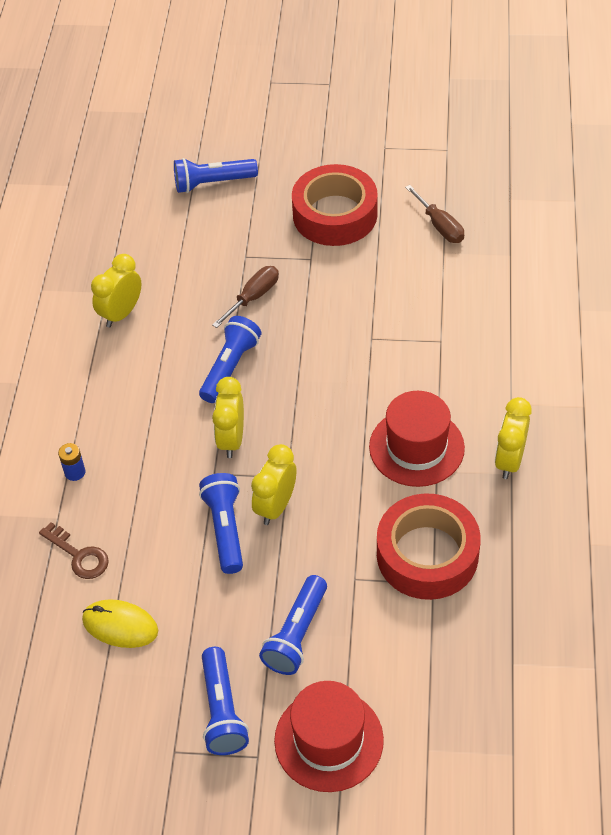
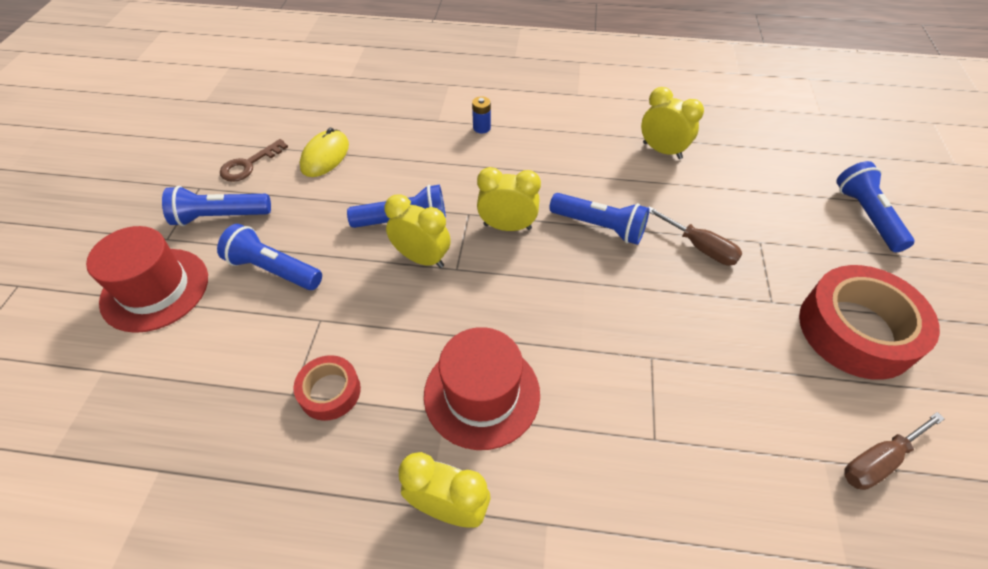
camera: 90 degrees right, 0 degrees up
brown key [39,522,109,579] -> brown key moved to [220,139,288,182]
red tape [377,493,481,600] -> red tape [293,355,361,421], size x0.52

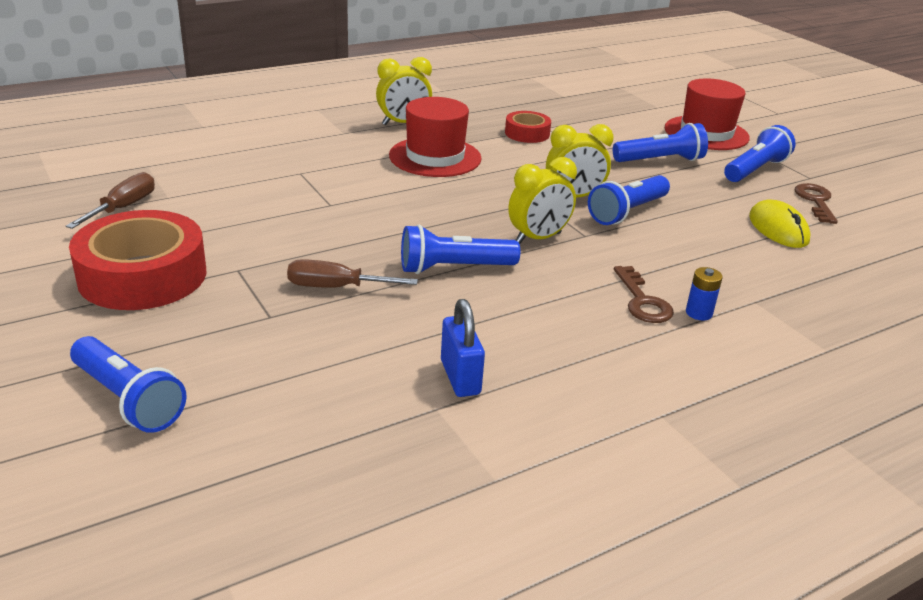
camera: 140 degrees right, 20 degrees down
yellow clock [641,87,704,159] -> blue padlock [441,299,485,397]
none -> brown key [614,266,674,323]

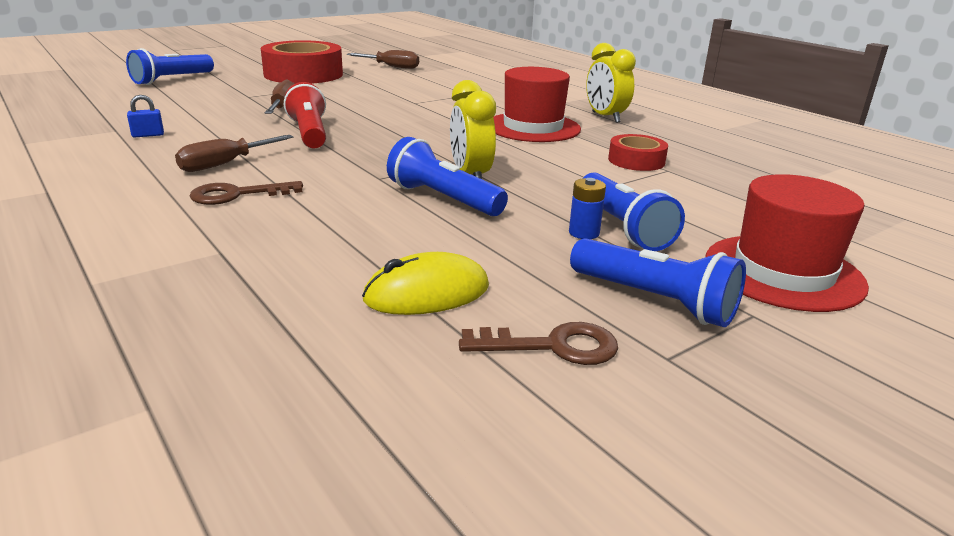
camera: 85 degrees right, 5 degrees down
blue flashlight [401,224,520,274] -> red flashlight [284,82,326,148]
blue padlock [441,299,485,397] -> blue padlock [127,95,164,138], size x0.60
yellow clock [508,157,577,244] -> none
blue battery [686,267,723,320] -> blue battery moved to [569,178,606,239]
none -> brown screwdriver [175,135,293,172]

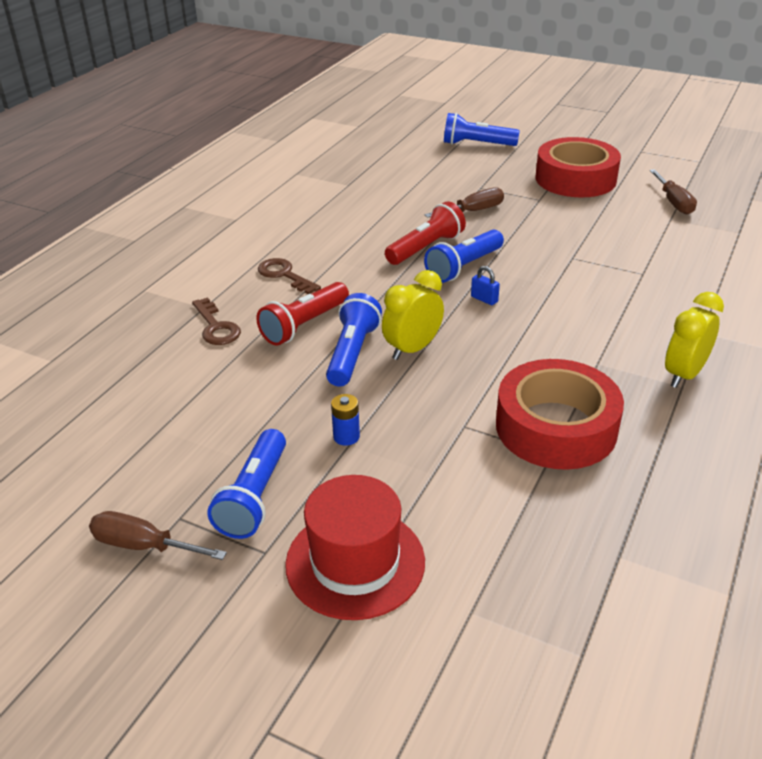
camera: 65 degrees right, 10 degrees up
blue padlock [127,95,164,138] -> blue padlock moved to [471,266,500,305]
brown screwdriver [175,135,293,172] -> brown screwdriver moved to [89,511,227,560]
yellow mouse [362,252,489,315] -> none
brown key [459,322,618,365] -> brown key moved to [192,297,241,345]
red hat [493,67,581,142] -> none
blue flashlight [582,173,685,251] -> blue flashlight moved to [424,230,504,283]
red tape [608,134,668,171] -> red tape [496,359,624,470], size x1.94
none -> red flashlight [256,282,349,346]

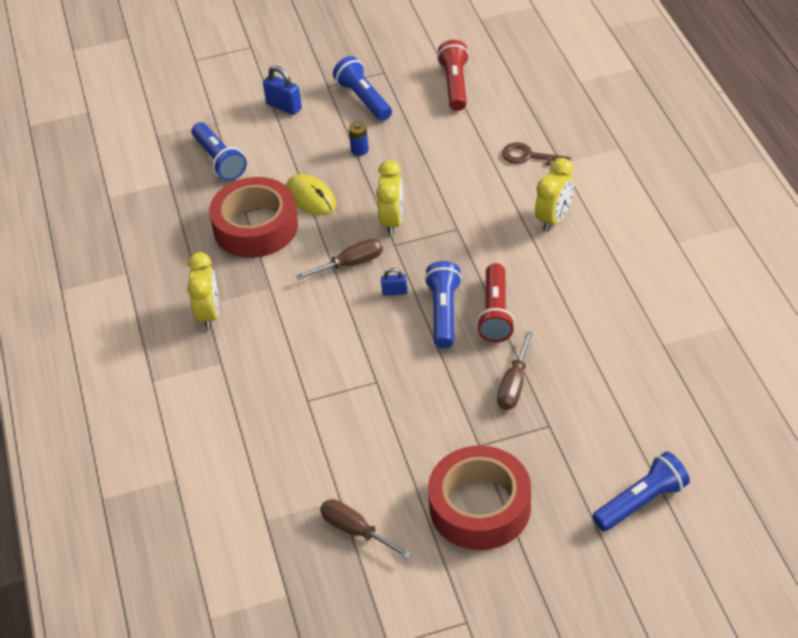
camera: 140 degrees right, 10 degrees up
brown screwdriver [89,511,227,560] -> brown screwdriver moved to [296,239,383,280]
red flashlight [256,282,349,346] -> red flashlight moved to [437,40,469,111]
brown key [258,258,321,294] -> yellow clock [535,158,574,232]
red hat [285,475,425,620] -> blue padlock [263,66,302,115]
blue flashlight [326,293,382,387] -> blue flashlight moved to [192,122,247,181]
none -> yellow mouse [286,174,336,215]

